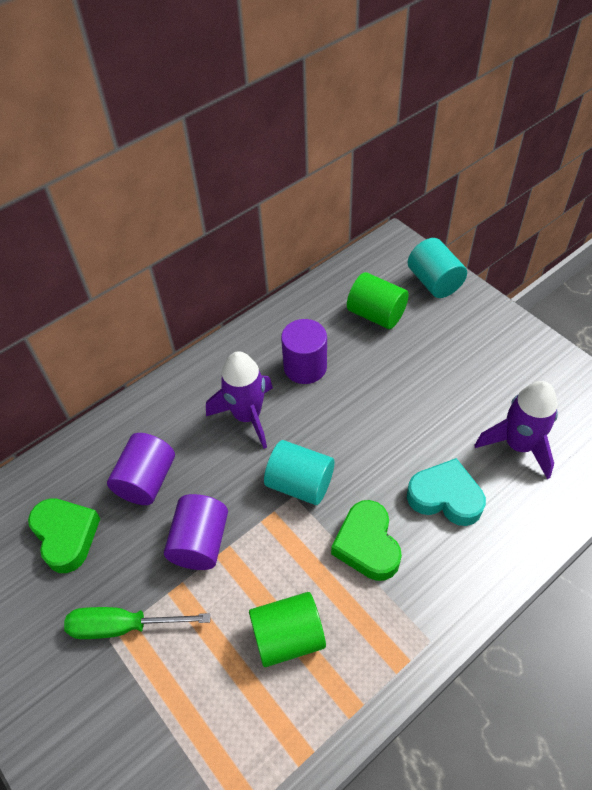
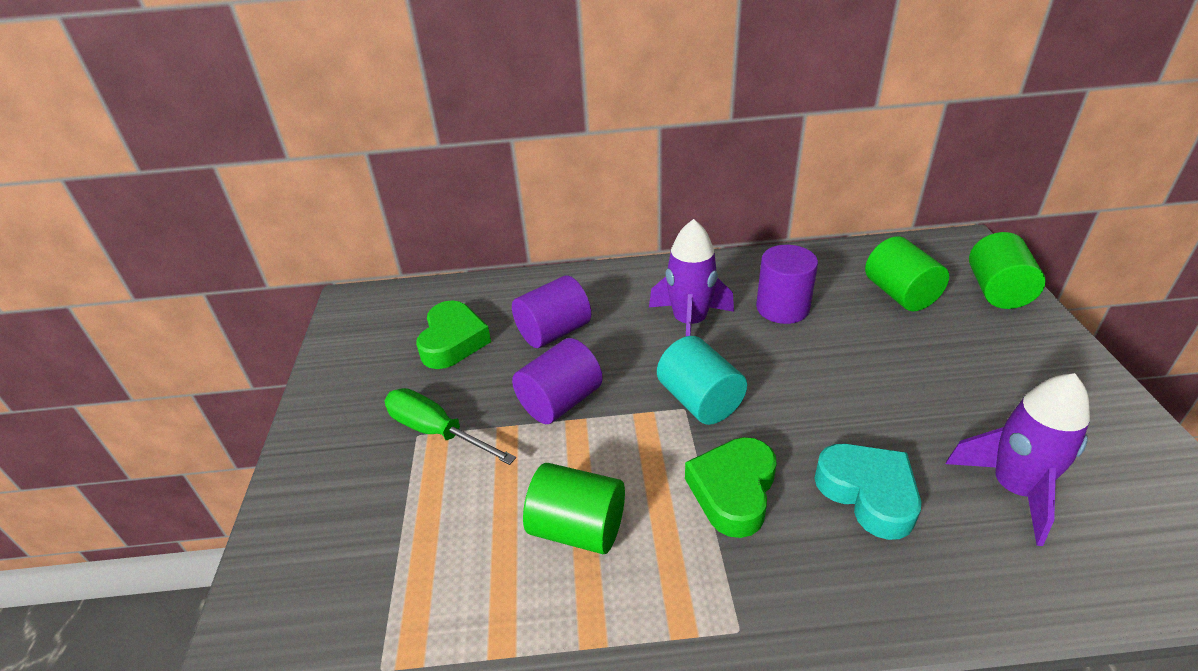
camera: 35 degrees right, 15 degrees down
turquoise cylinder [408,238,467,298] -> green cylinder [969,232,1046,309]

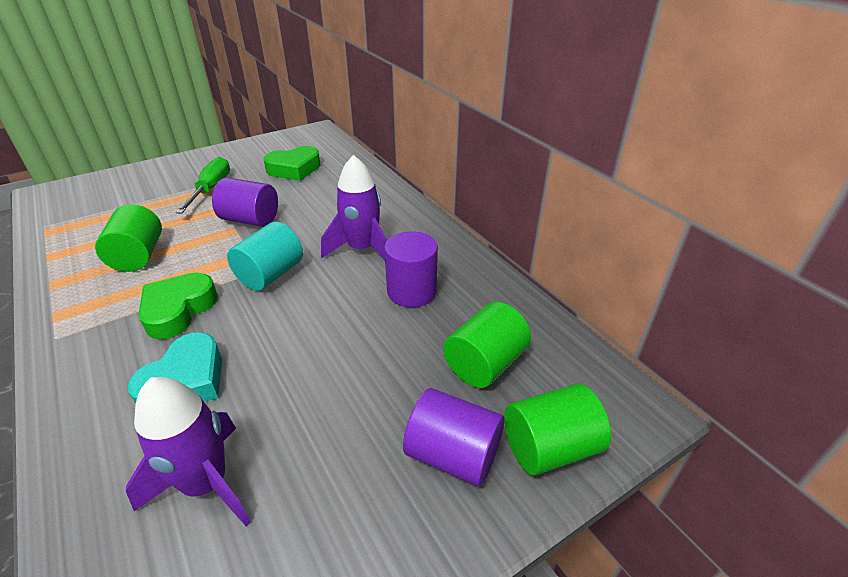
camera: 60 degrees right, 0 degrees up
purple cylinder [512,275,591,348] -> purple cylinder moved to [403,388,504,486]
green heart [685,437,777,538] -> green heart turned 60 degrees counterclockwise [138,273,218,340]

